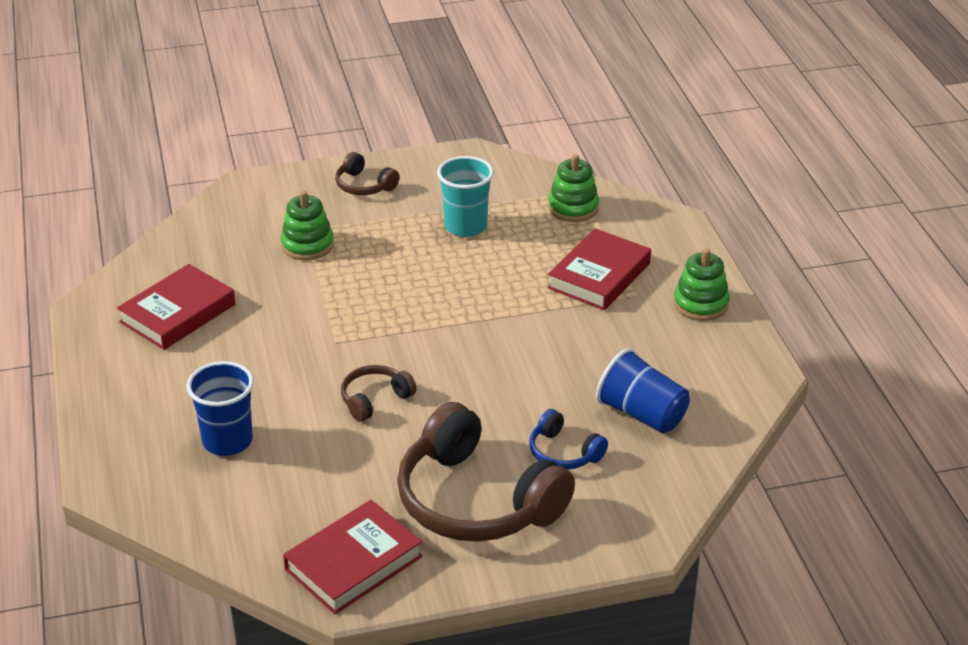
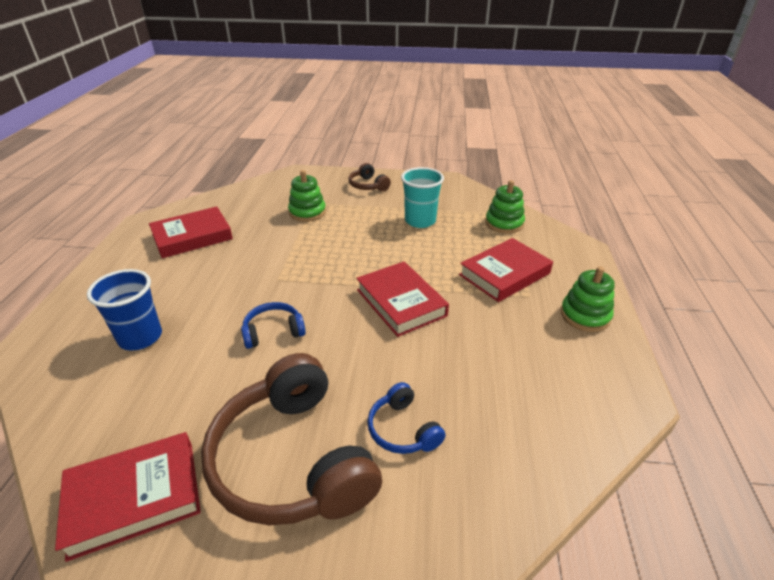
camera: 20 degrees right, 0 degrees up
brown headphones [341,365,417,422] -> blue headphones [241,302,306,349]
blue cup [596,348,690,433] -> none
none -> red book [356,262,449,337]

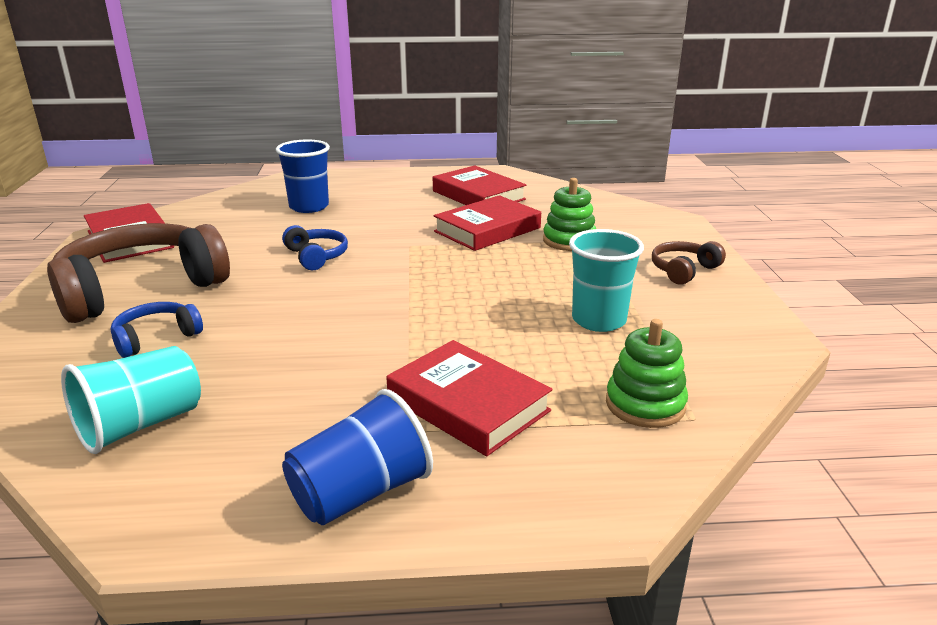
camera: 80 degrees right, 10 degrees down
red book [356,262,449,337] -> red book moved to [434,195,541,251]
green stacking toy [561,266,615,332] -> blue cup [282,389,433,525]
none -> turquoise cup [61,346,201,454]

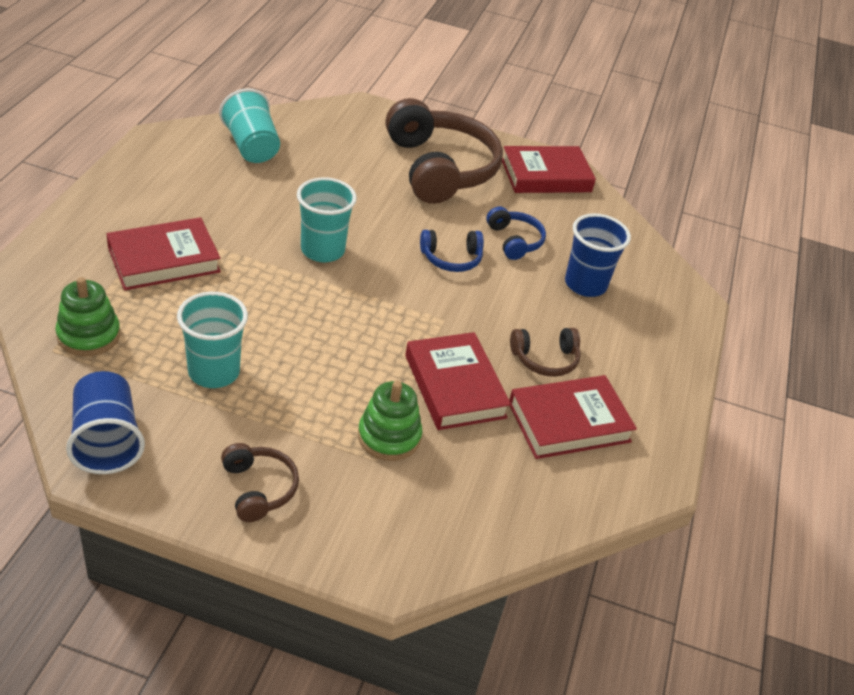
camera: 105 degrees right, 15 degrees up
blue headphones [111,302,203,358] -> blue headphones moved to [486,207,546,260]
blue cup [282,389,433,525] -> blue cup moved to [66,371,145,474]
none -> turquoise cup [297,177,357,262]
none -> brown headphones [510,328,581,377]

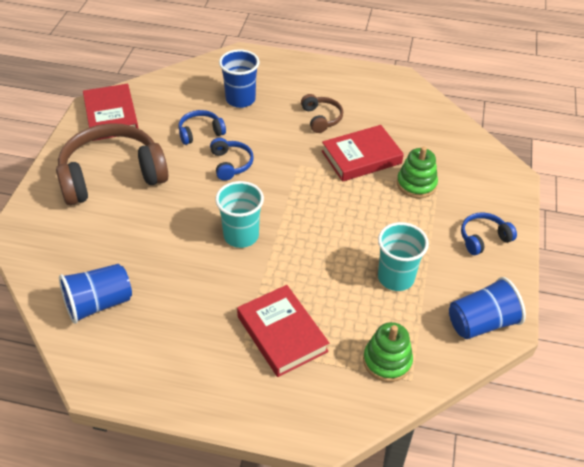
camera: 90 degrees left, 5 degrees up
turquoise cup [219,88,280,163] -> blue cup [59,264,132,324]
brown headphones [221,443,299,522] -> blue headphones [461,213,517,255]
red book [509,375,637,459] -> none

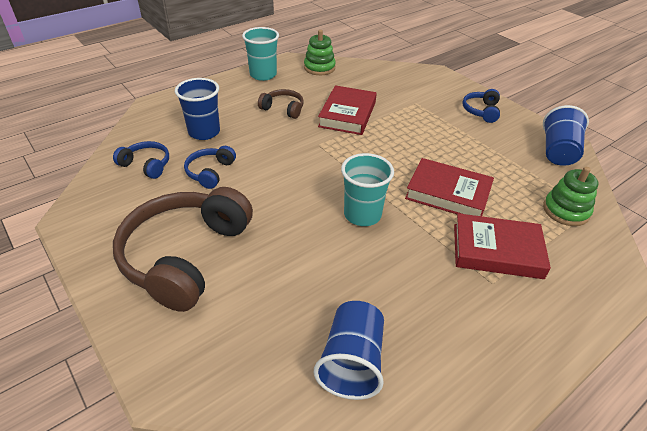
camera: 50 degrees left, 5 degrees down
red book [83,84,139,141] -> red book moved to [405,158,494,216]
blue headphones [210,138,254,181] -> blue headphones moved to [113,141,169,179]
turquoise cup [378,222,429,291] -> turquoise cup moved to [242,27,279,81]
green stacking toy [397,146,438,198] -> green stacking toy moved to [304,30,336,75]

